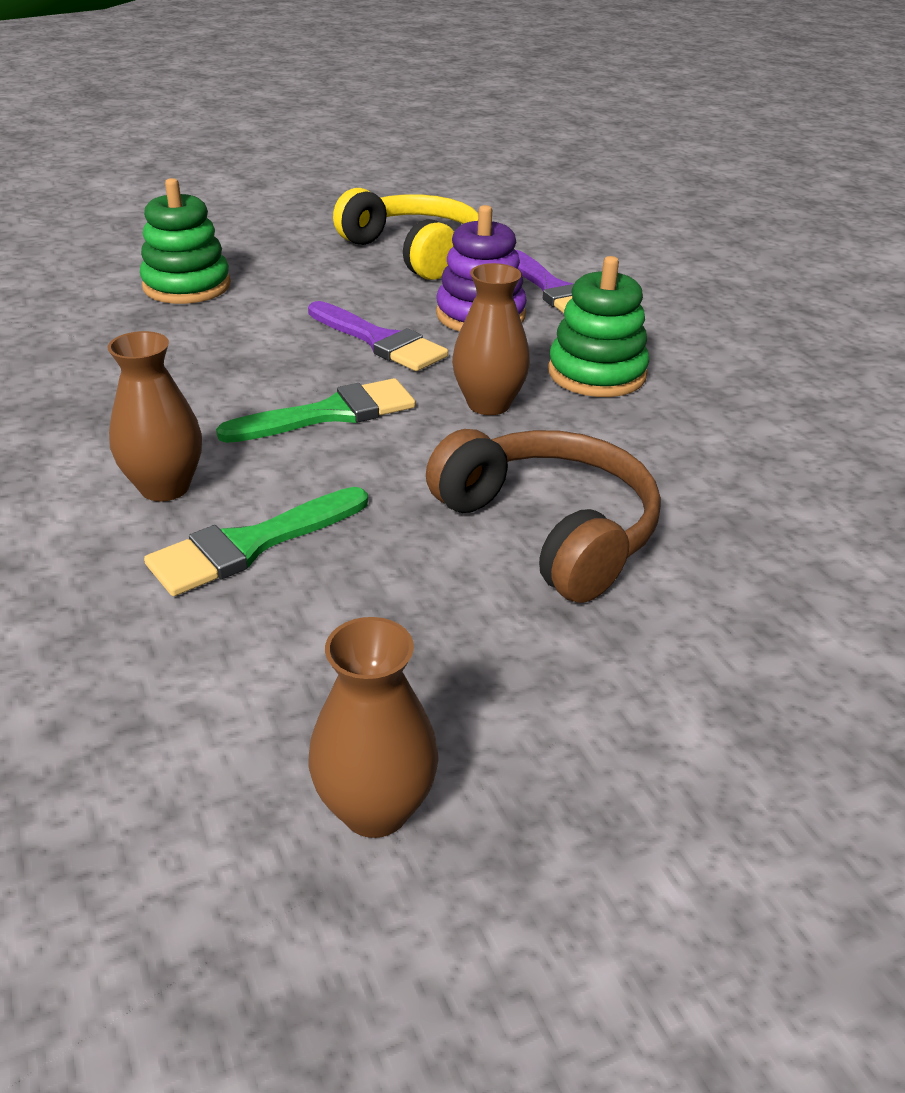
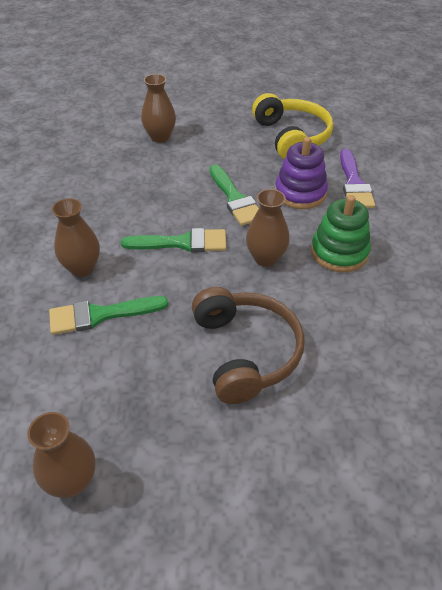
camera: 25 degrees right, 10 degrees up
green stacking toy [140,178,231,304] -> brown vase [141,74,176,143]
purple brush [308,301,448,371] -> green brush [210,165,259,226]

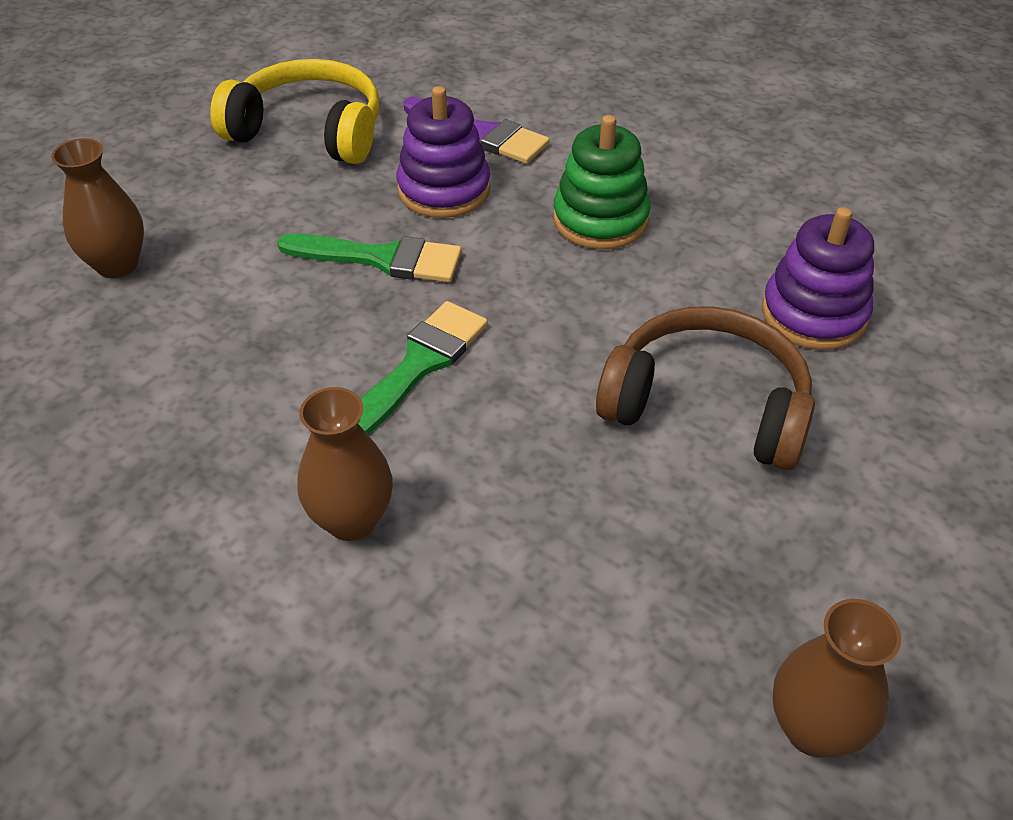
camera: 55 degrees left, 0 degrees up
green brush [49,296,168,335] -> none
brown vase [246,189,290,267] -> none
none -> purple stacking toy [762,207,874,350]

